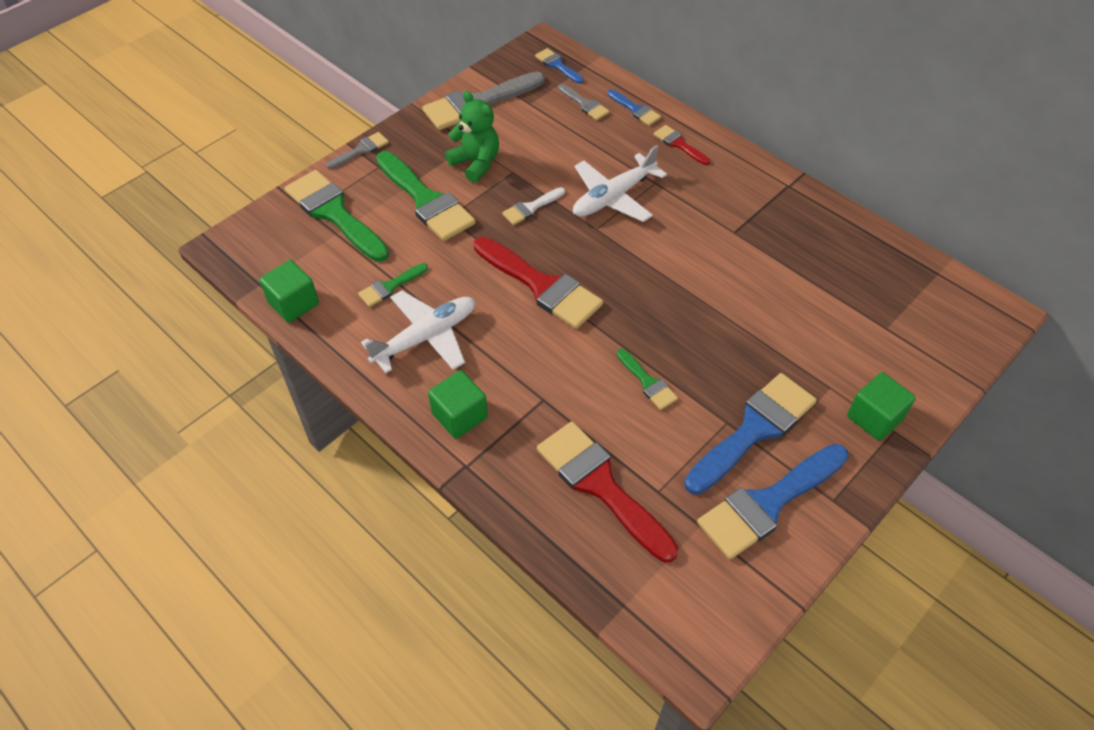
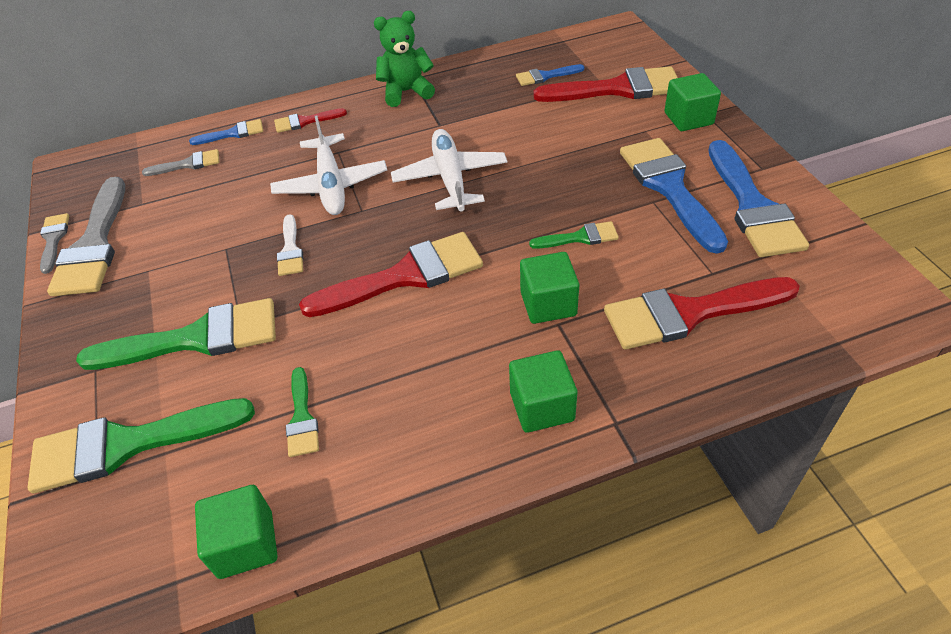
camera: 60 degrees left, 5 degrees down
grey brush [326,132,389,169] -> grey brush moved to [40,213,69,274]
white plane [361,290,475,373] -> white plane moved to [391,129,508,211]
green teddy bear [445,91,499,183] -> green teddy bear moved to [374,11,435,107]
blue brush [535,48,584,84] -> blue brush moved to [516,64,584,86]
none -> green cube [520,252,579,324]
none -> red brush [533,66,678,102]

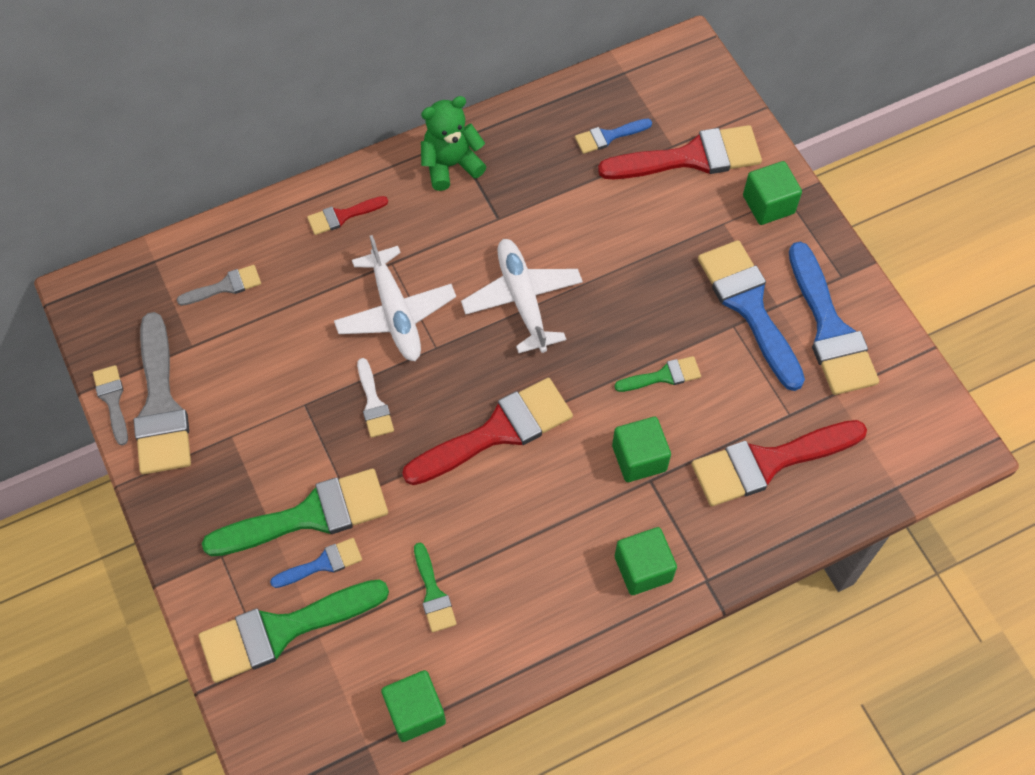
camera: 10 degrees left, 15 degrees up
blue brush [189,119,263,145] -> blue brush moved to [270,538,362,588]

